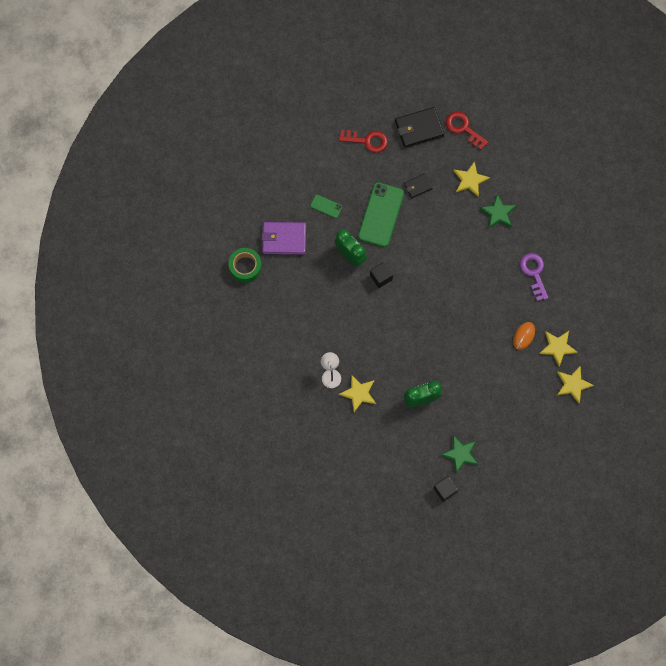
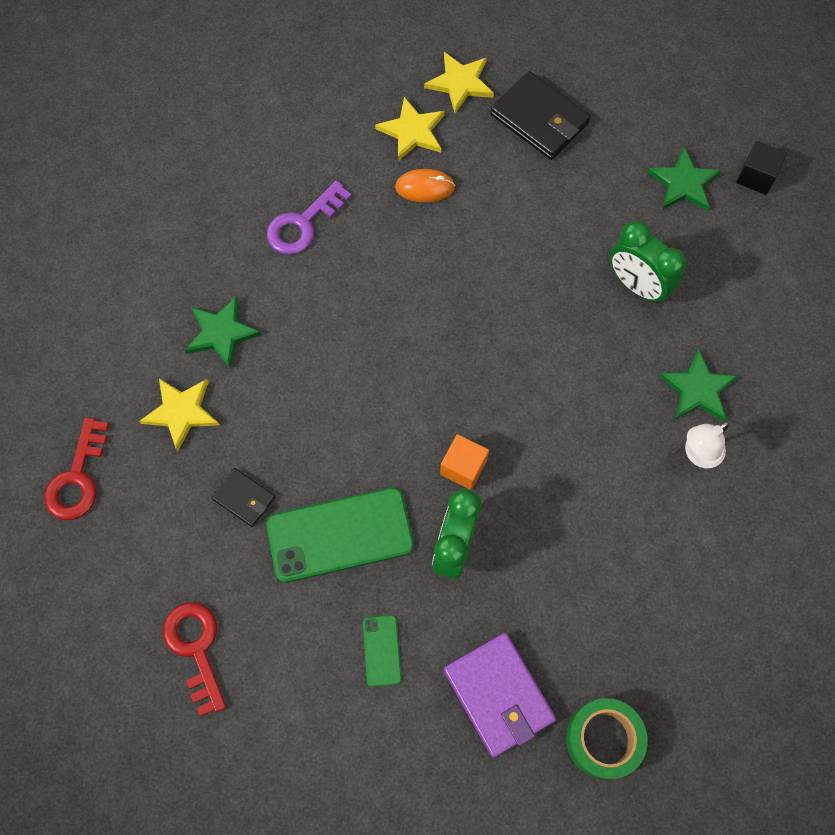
camera: 120 degrees left, 5 degrees down
yellow star [339,374,376,412] -> green star [659,349,739,421]
black cube [370,262,393,288] -> orange cube [440,434,489,490]
black wallet [395,107,444,148] -> black wallet moved to [490,71,591,160]

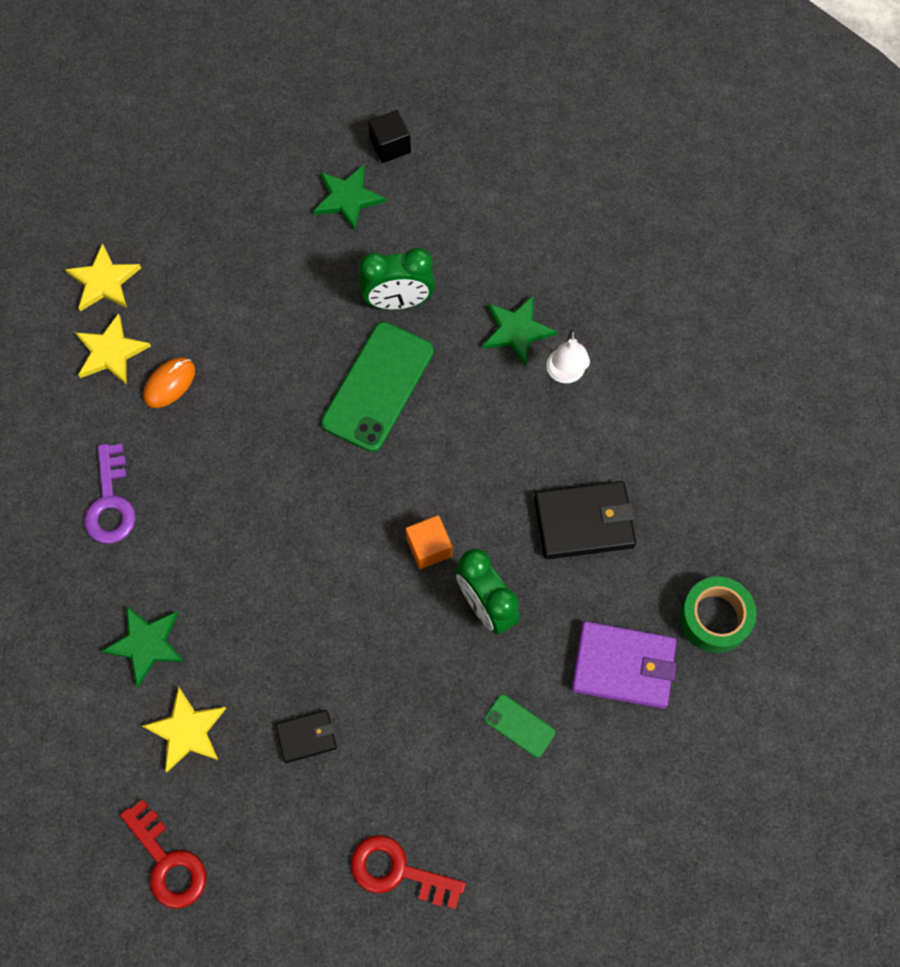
camera: 50 degrees left, 0 degrees up
green phone [266,488,414,583] -> green phone moved to [321,322,434,452]
black wallet [490,71,591,160] -> black wallet moved to [534,481,636,559]

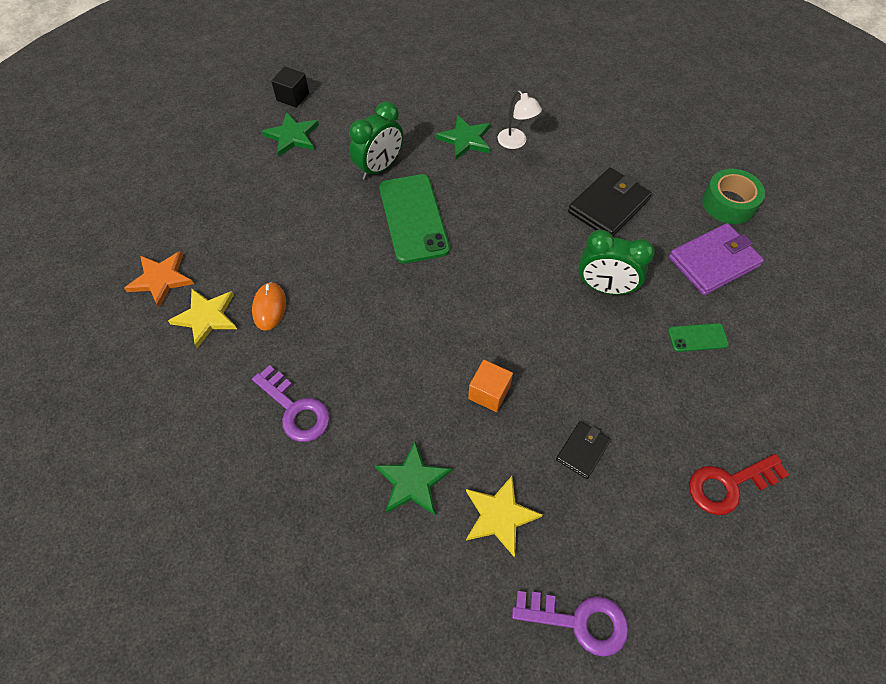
camera: 40 degrees left, 10 degrees down
yellow star [65,243,141,311] -> orange star [124,251,194,308]
red key [120,799,206,909] -> purple key [512,591,629,657]
orange cube [405,515,452,569] -> orange cube moved to [468,360,513,412]

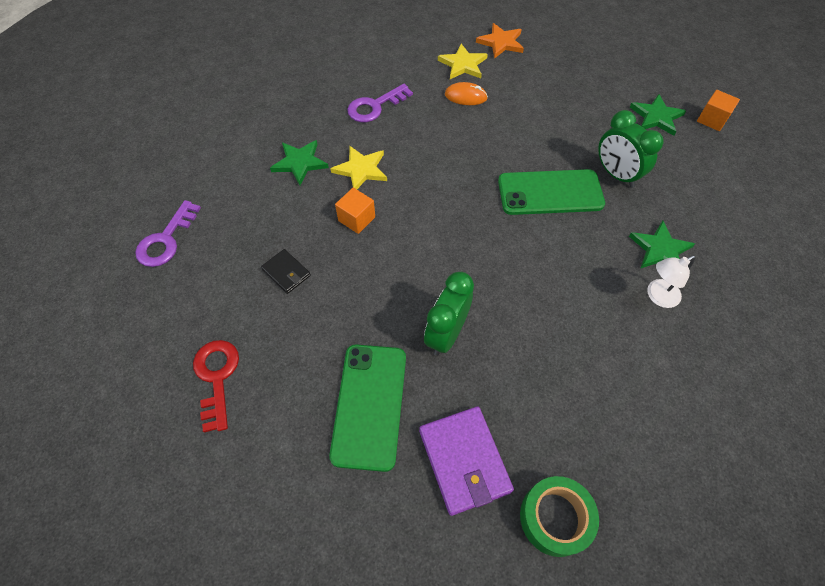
camera: 100 degrees right, 0 degrees up
black cube [271,66,309,108] -> orange cube [697,90,740,131]
yellow star [466,476,543,557] -> yellow star moved to [331,146,387,189]
black wallet [568,168,652,236] -> none
green phone [668,323,729,352] -> green phone [329,344,406,472], size x2.12

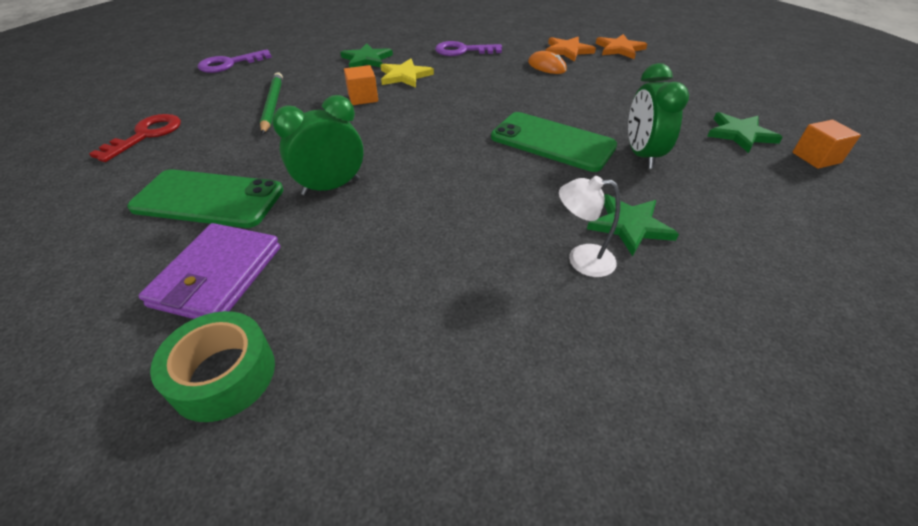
camera: 35 degrees right, 15 degrees down
black wallet [261,249,311,294] -> green pencil [260,72,283,135]
green phone [329,344,406,472] -> green phone turned 60 degrees clockwise [127,169,284,228]
yellow star [438,44,488,79] -> orange star [546,37,596,62]

